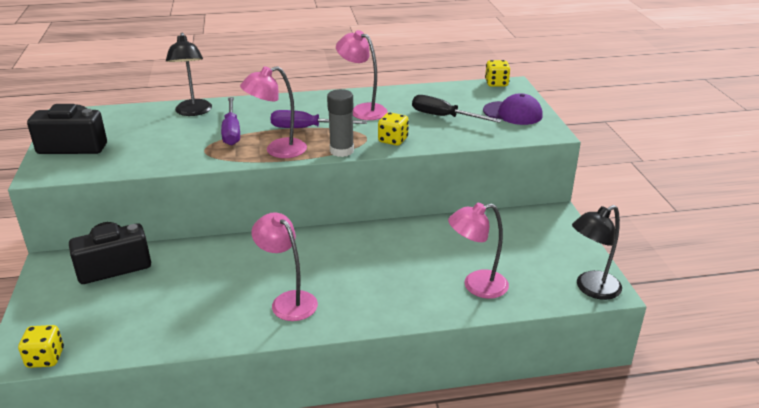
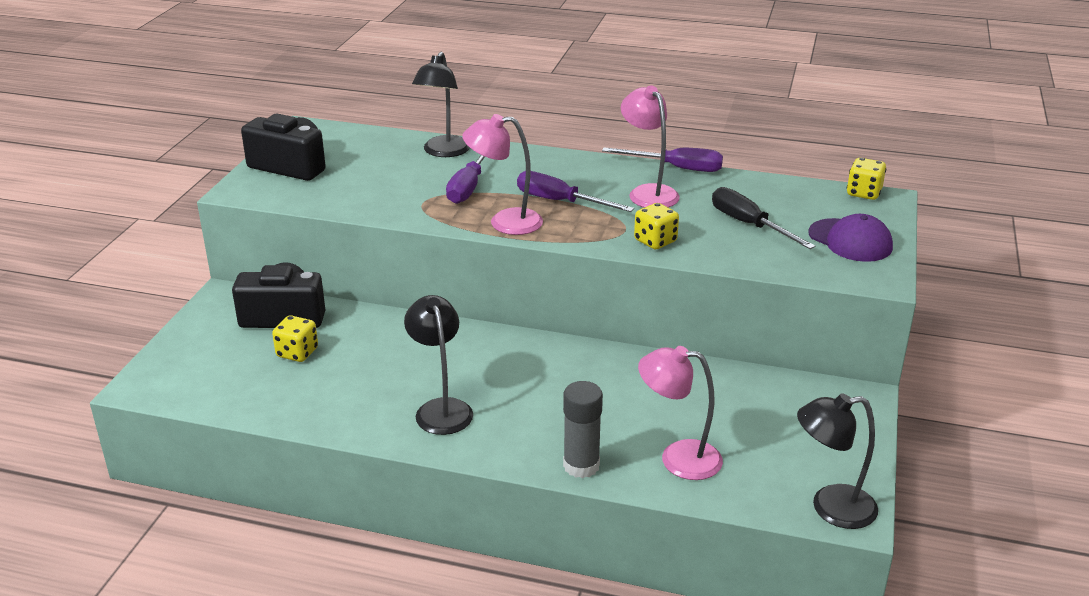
camera: 25 degrees right, 0 degrees up
yellow dice [18,325,64,368] -> yellow dice moved to [272,315,318,362]
pink lamp [251,212,318,321] -> black lamp [404,295,473,435]
grey glue stick [327,89,354,157] -> grey glue stick moved to [563,381,603,478]
none -> purple screwdriver [602,147,723,172]

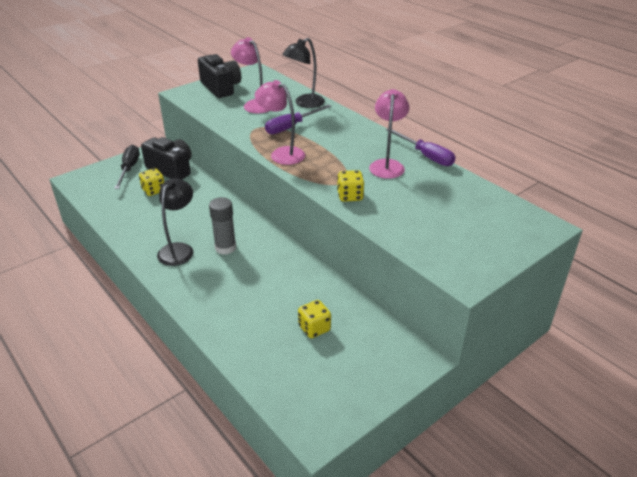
camera: 35 degrees right, 5 degrees up
purple screwdriver [517,171,634,212] -> none
grey glue stick [563,381,603,478] -> grey glue stick moved to [209,197,236,255]
pink lamp [638,346,723,480] -> pink lamp moved to [231,37,269,113]
black screwdriver [712,187,816,249] -> black screwdriver moved to [114,145,140,189]
black lamp [797,393,878,529] -> none
purple cap [808,214,893,262] -> none
yellow dice [847,158,886,200] -> yellow dice moved to [298,300,331,338]

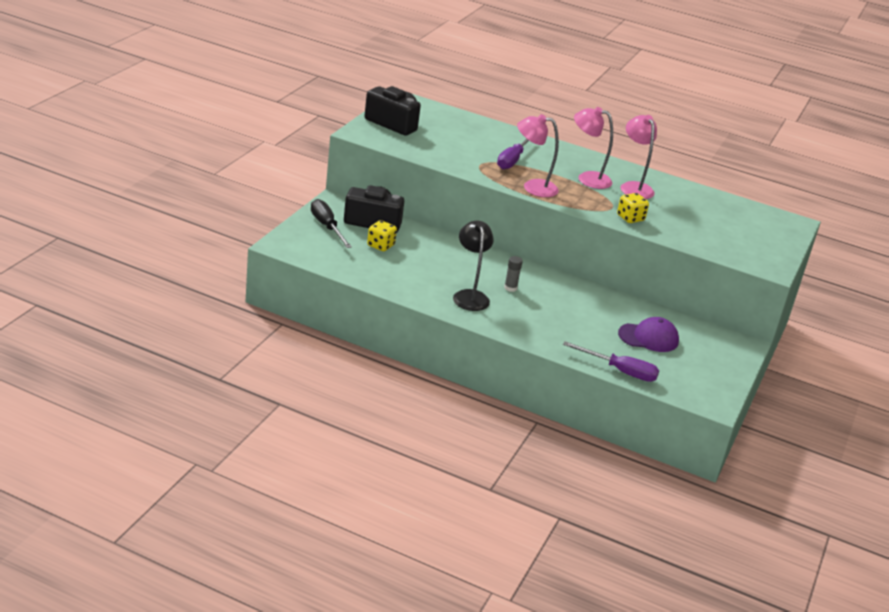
camera: 30 degrees left, 5 degrees down
grey glue stick [209,197,236,255] -> grey glue stick [504,256,523,292], size x0.61
pink lamp [231,37,269,113] -> pink lamp moved to [574,107,613,189]
black lamp [282,38,325,108] -> none
yellow dice [298,300,331,338] -> purple cap [618,317,679,352]
purple screwdriver [386,129,455,166] -> purple screwdriver moved to [563,341,659,382]

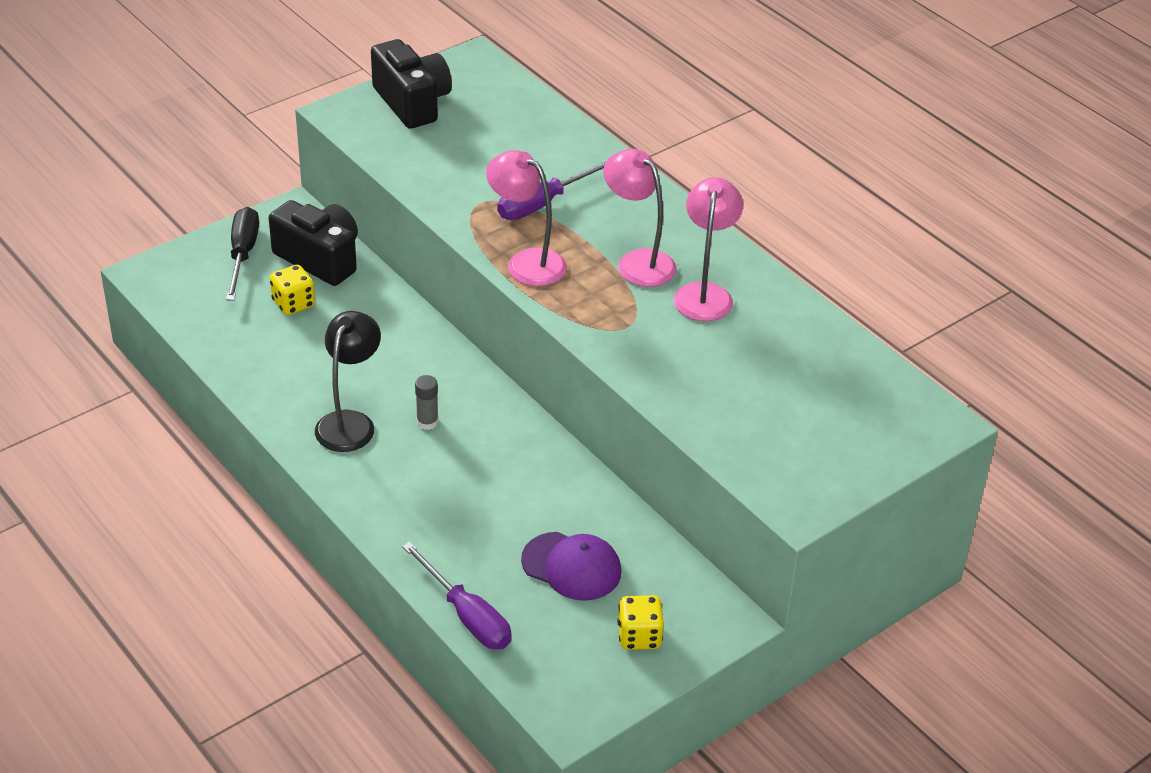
camera: 30 degrees right, 10 degrees up
yellow dice [617,193,649,223] -> yellow dice moved to [617,595,664,650]

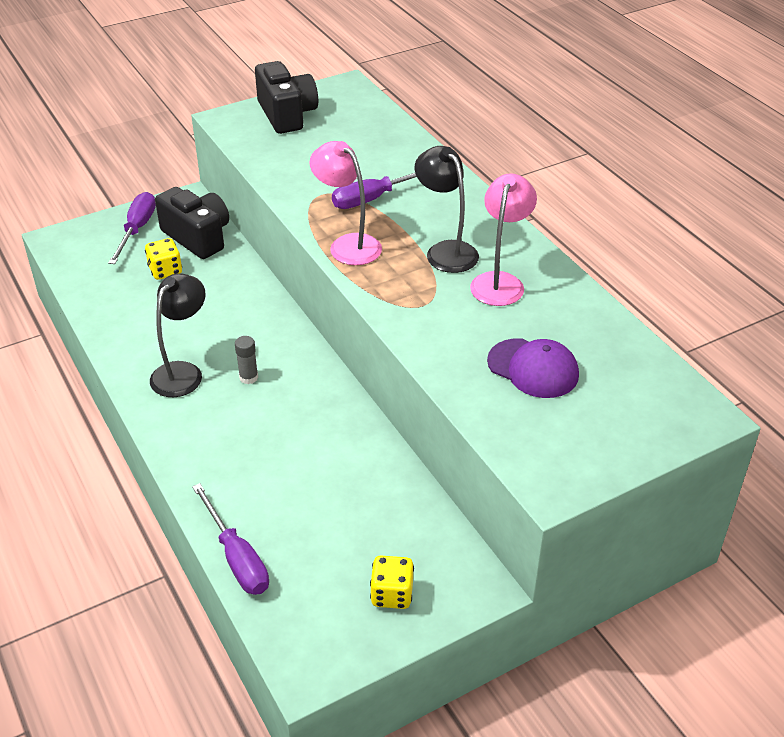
camera: 10 degrees right, 0 degrees up
black screwdriver [226,207,259,301] -> purple screwdriver [108,192,156,264]
purple cap [521,532,621,601] -> purple cap moved to [487,338,579,398]
pink lamp [603,149,677,287] -> black lamp [415,146,479,273]

